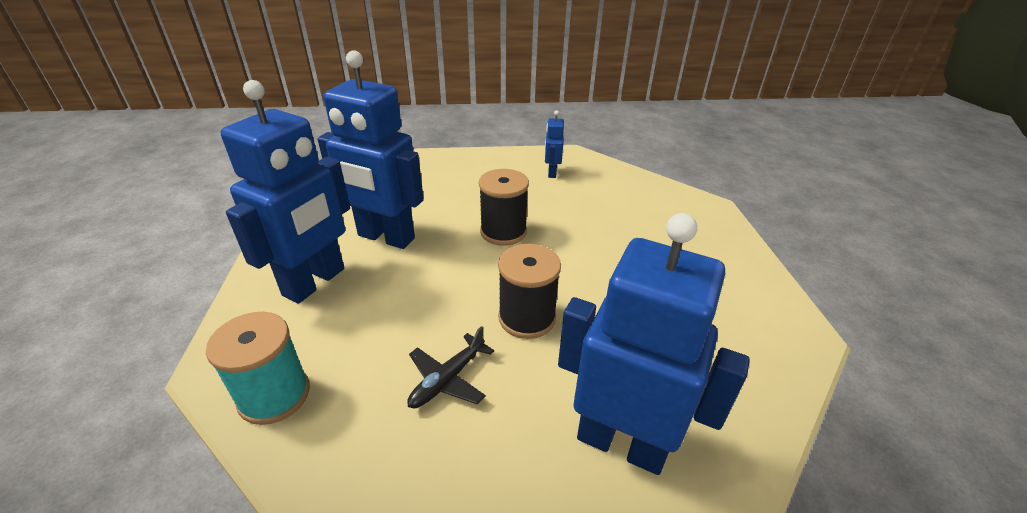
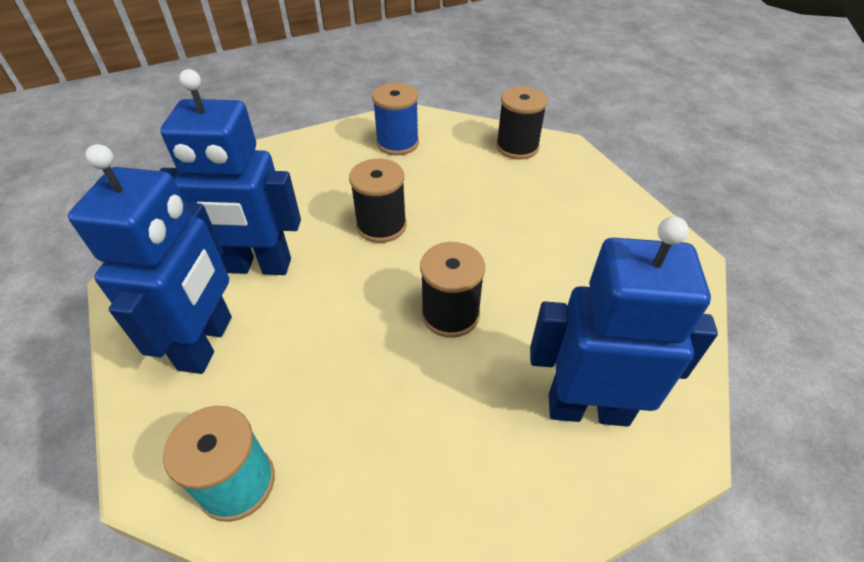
camera: 20 degrees left, 10 degrees up
black plane [407,326,494,408] -> none
blue robot [545,110,564,178] -> blue spool [372,83,419,155]
none -> black spool [496,86,548,160]

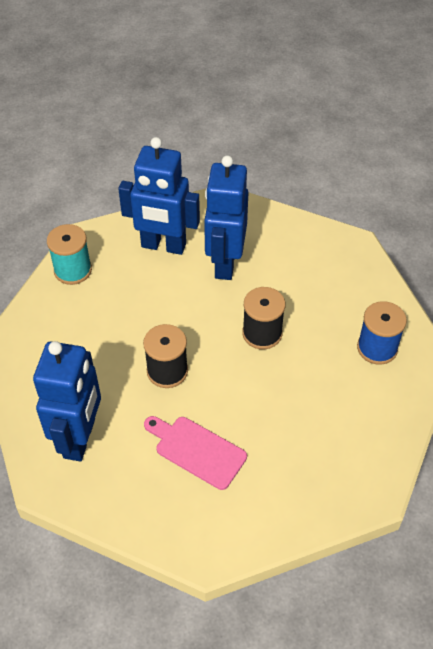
camera: 95 degrees right, 5 degrees up
black spool [496,86,548,160] -> none
none -> pink cutting board [144,416,247,490]

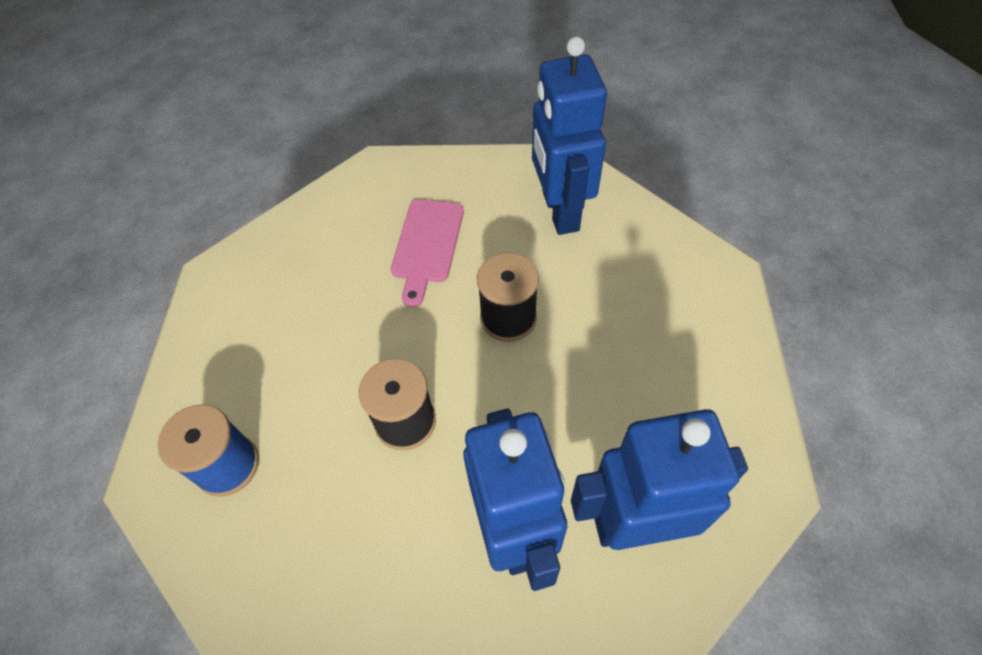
camera: 160 degrees right, 5 degrees up
turquoise spool [47,224,92,285] -> none
pink cutting board [144,416,247,490] -> pink cutting board turned 90 degrees clockwise [391,199,464,307]

